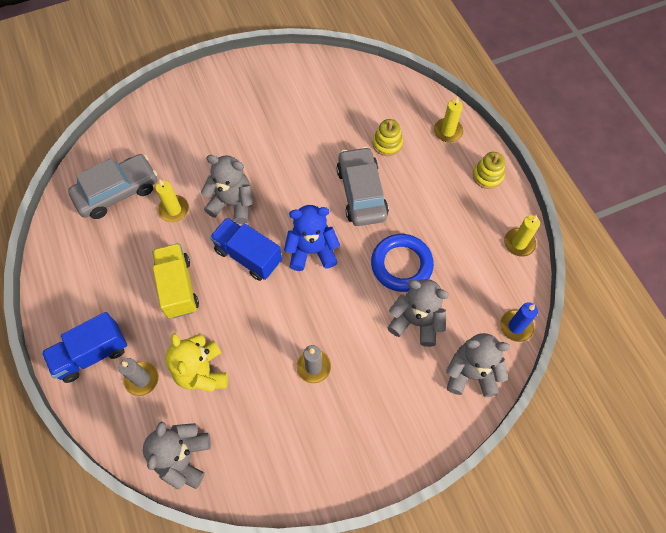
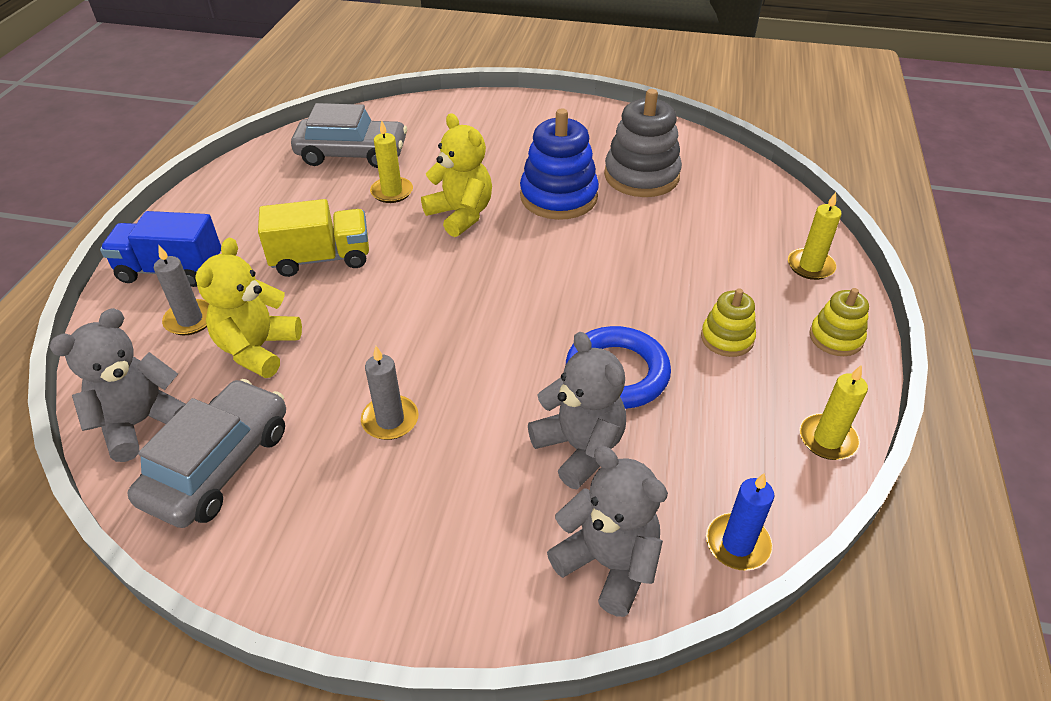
camera: 35 degrees right, 20 degrees down
yellow truck [152,243,199,318] -> yellow truck turned 60 degrees clockwise [258,199,369,277]
grey teddy bear [201,155,253,224] -> yellow teddy bear [421,113,492,237]
blue truck [210,217,282,281] -> none
blue teddy bear [284,205,340,271] -> none
grey car [336,147,389,226] -> grey car moved to [127,379,286,528]
yellow stacking toy [373,119,403,156] -> yellow stacking toy moved to [701,289,756,357]
none -> blue stacking toy [520,108,599,220]
none -> grey stacking toy [604,89,682,197]

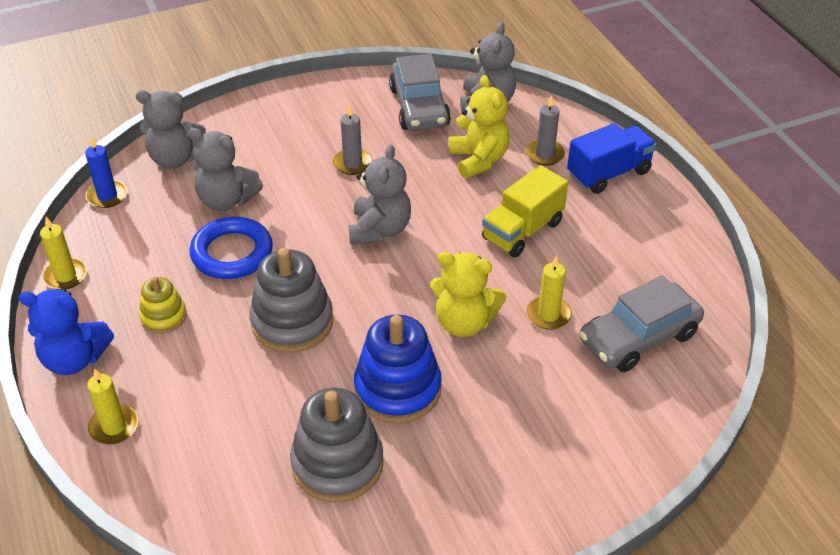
camera: 145 degrees right, 0 degrees up
yellow stacking toy [809,288,869,356] -> blue teddy bear [19,289,114,375]
none -> grey stacking toy [249,248,333,353]
none -> grey teddy bear [349,145,411,244]

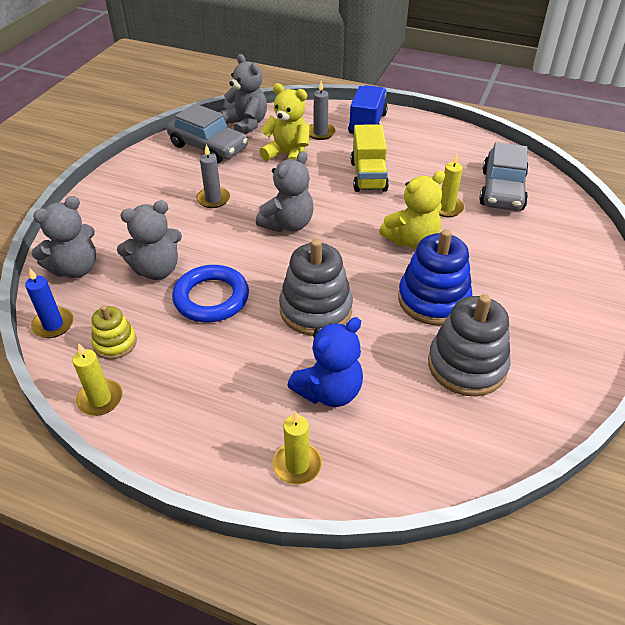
camera: 45 degrees left, 0 degrees up
blue teddy bear [19,289,114,375] -> blue teddy bear moved to [287,317,363,407]
yellow stacking toy [139,276,187,334] -> yellow stacking toy moved to [92,305,137,359]
grey teddy bear [349,145,411,244] -> grey teddy bear turned 75 degrees clockwise [256,151,314,232]

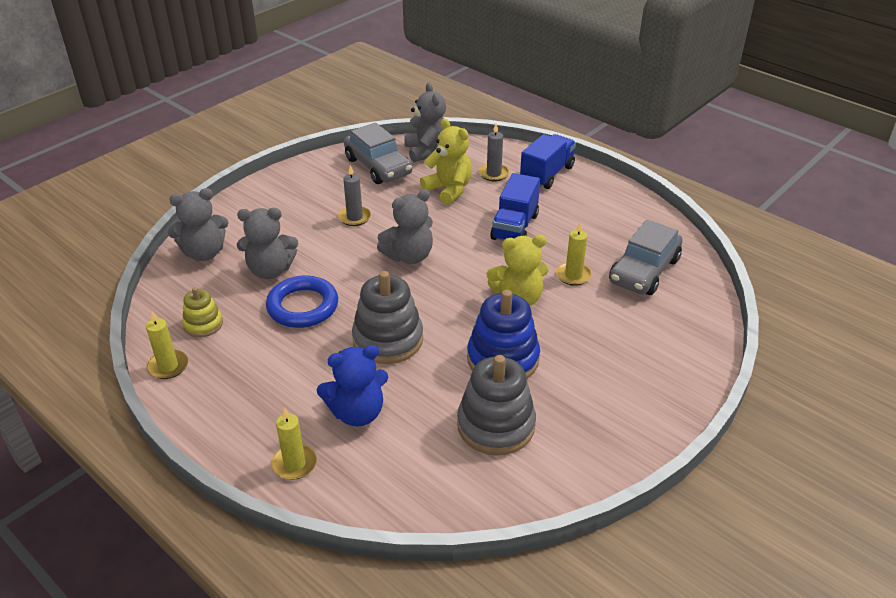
camera: 20 degrees right, 5 degrees down
blue candle [25,269,73,338] -> none
yellow truck [351,124,389,192] -> blue truck [490,173,540,240]

